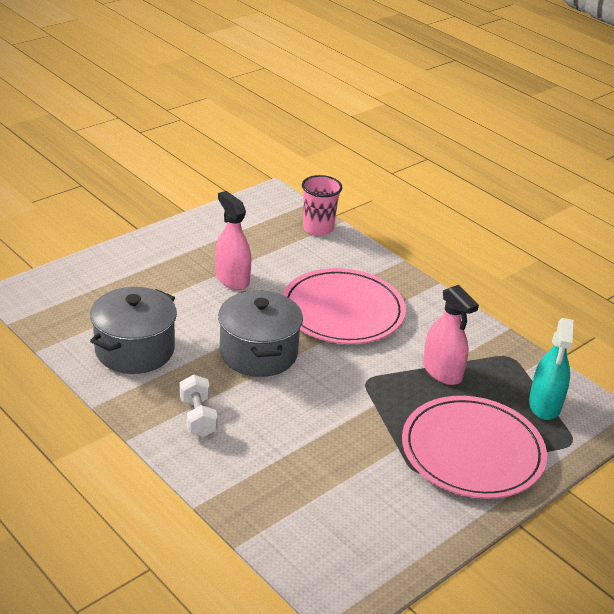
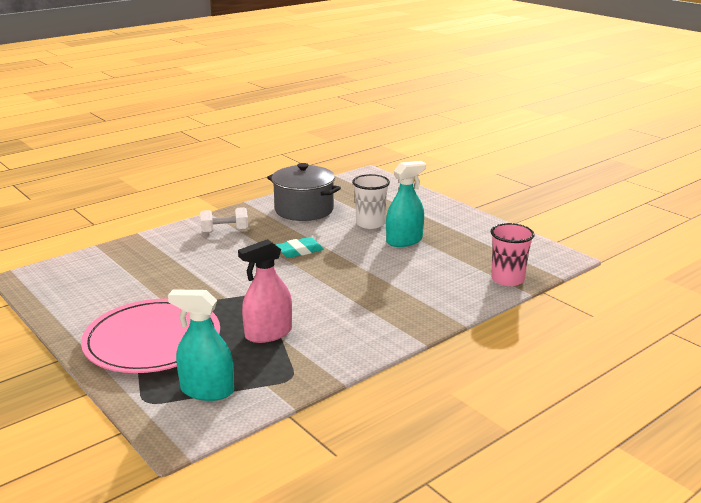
camera: 95 degrees right, 10 degrees down
pink spray bottle [215,191,251,290] -> turquoise spray bottle [386,161,426,247]
grey pot [218,290,303,377] -> turquoise eraser [276,237,324,258]
pink plate [282,268,406,344] -> none
none -> white cup [352,174,390,229]

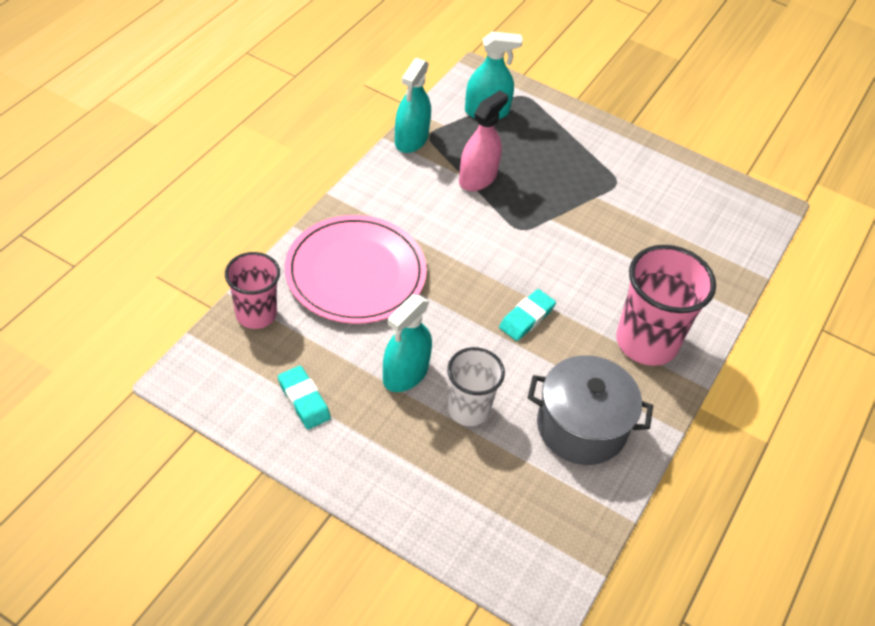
camera: 155 degrees right, 25 degrees up
pink plate [81,299,220,373] -> pink plate moved to [285,215,427,324]
white dumbbell [200,207,248,233] -> pink cup [616,245,716,366]
none -> turquoise eraser [278,366,331,429]
none -> turquoise spray bottle [395,58,431,153]

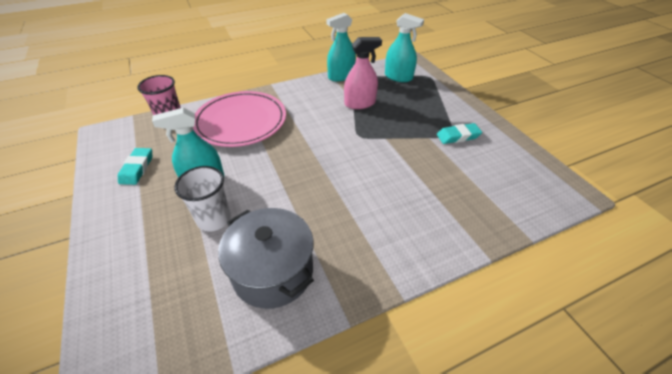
camera: 40 degrees right, 5 degrees down
turquoise eraser [499,289,556,341] -> turquoise eraser moved to [437,123,482,144]
pink cup [616,245,716,366] -> none

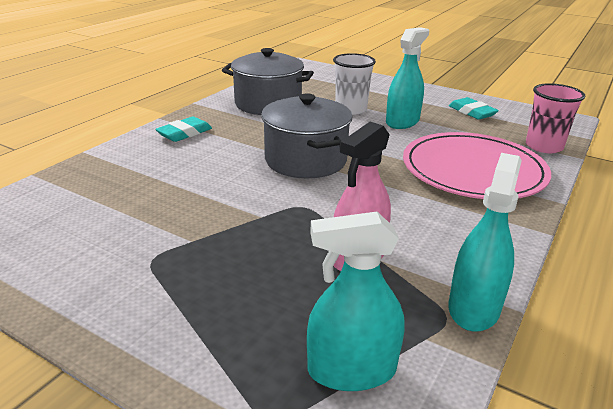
camera: 145 degrees right, 15 degrees down
turquoise eraser [437,123,482,144] -> turquoise eraser moved to [155,117,212,142]
none -> grey pot [261,93,353,178]

